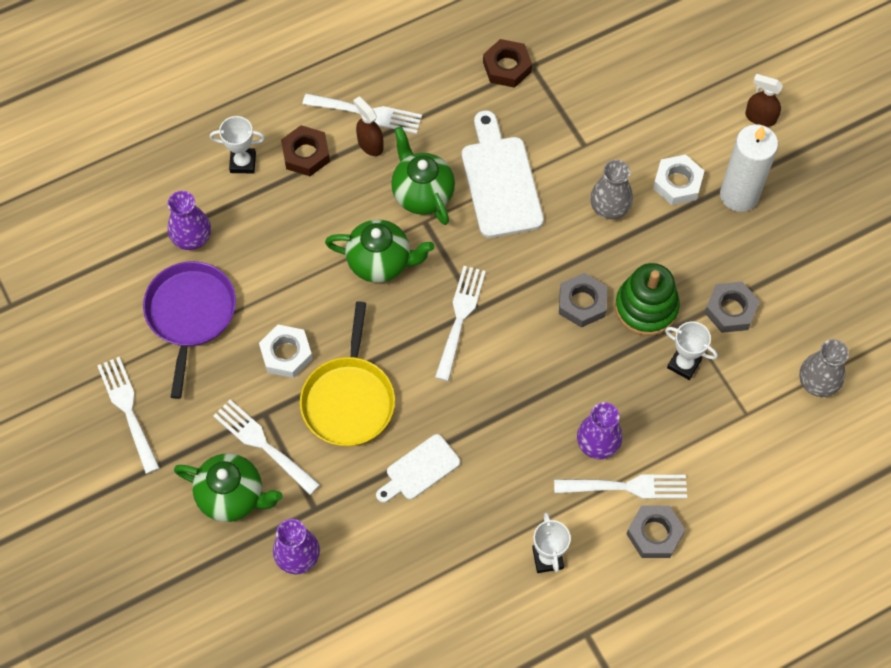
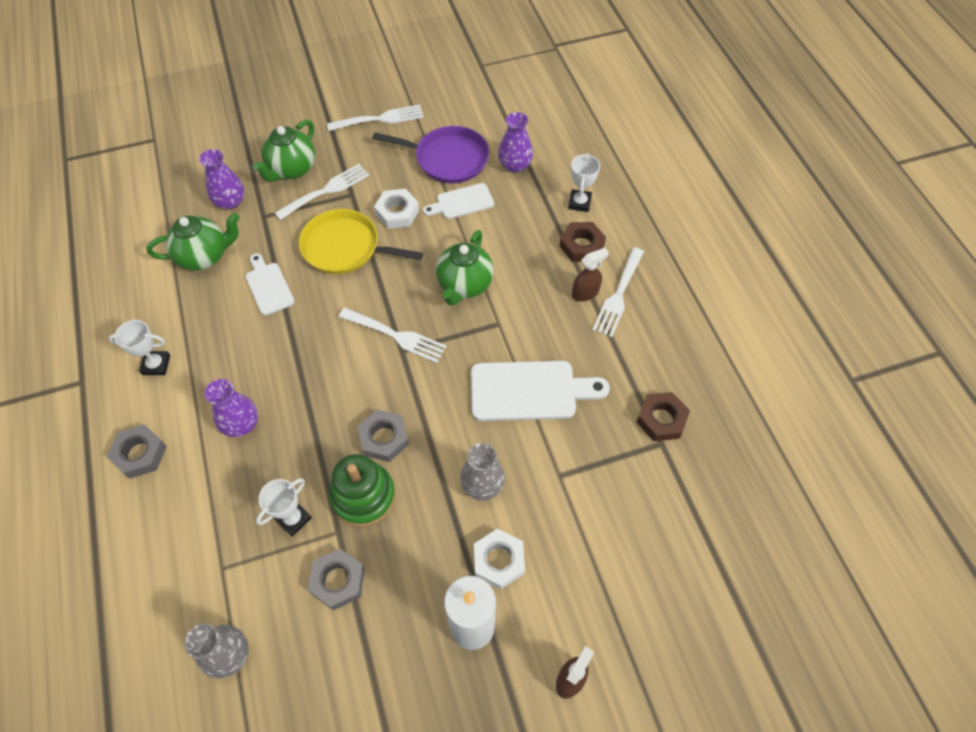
camera: 100 degrees right, 5 degrees down
green teapot [391,126,455,225] -> green teapot moved to [146,213,240,271]
white fork [554,475,687,499] -> none
none -> white cutting board [423,183,494,219]

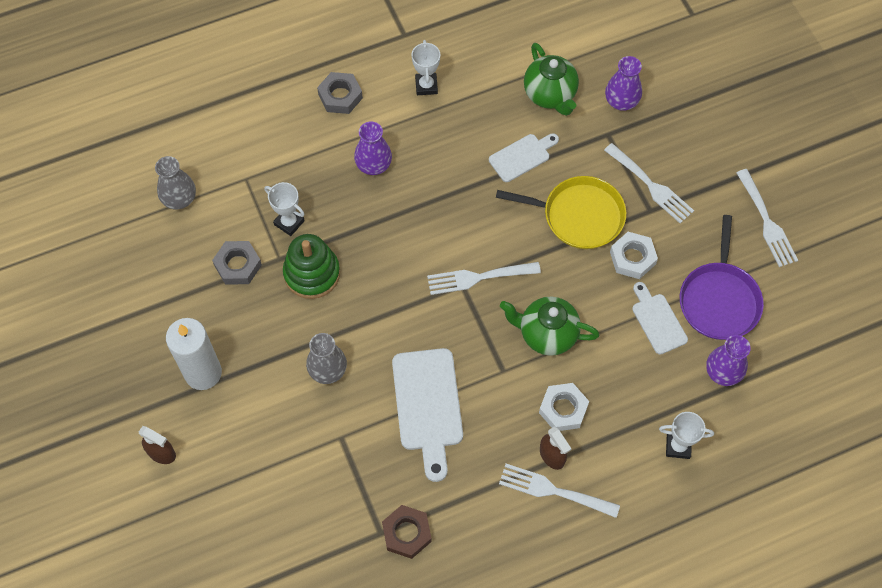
camera: 85 degrees right, 5 degrees up
green teapot [252,120,315,182] -> none
yellow pan [299,209,423,274] -> yellow pan turned 90 degrees clockwise [496,176,627,249]
white fork [339,308,447,363] -> white fork turned 60 degrees clockwise [427,262,541,295]
grey nut [357,410,409,462] -> none
white nut [474,529,525,589] -> white nut moved to [539,383,589,431]
brown nut [559,222,606,262] -> none

